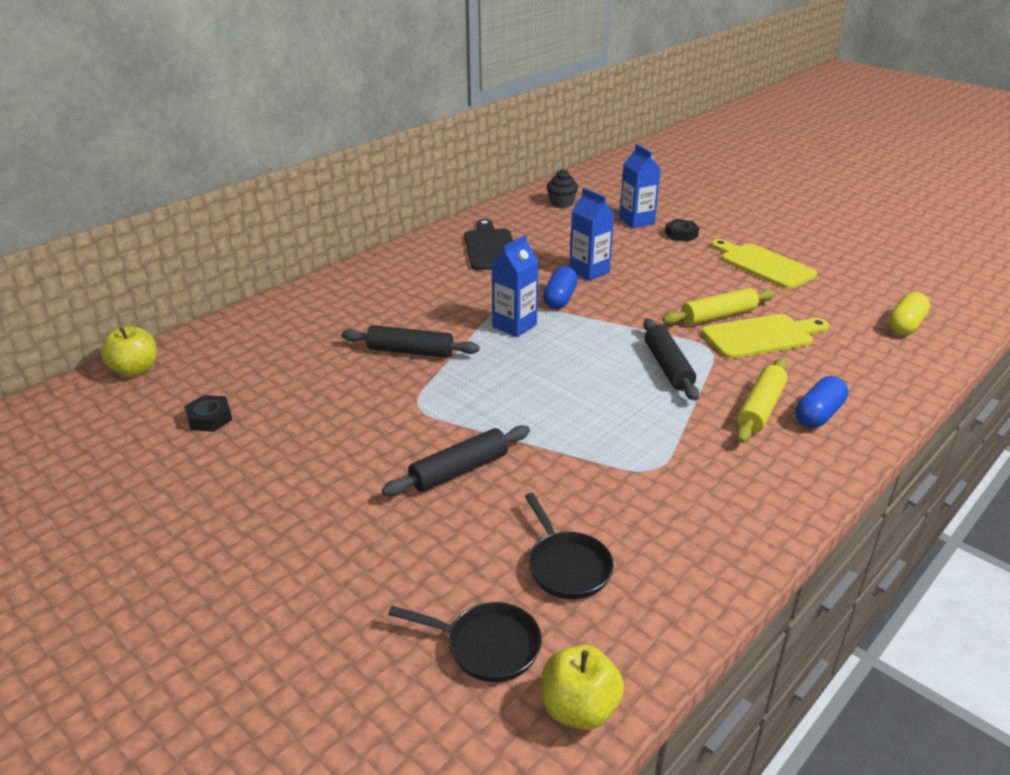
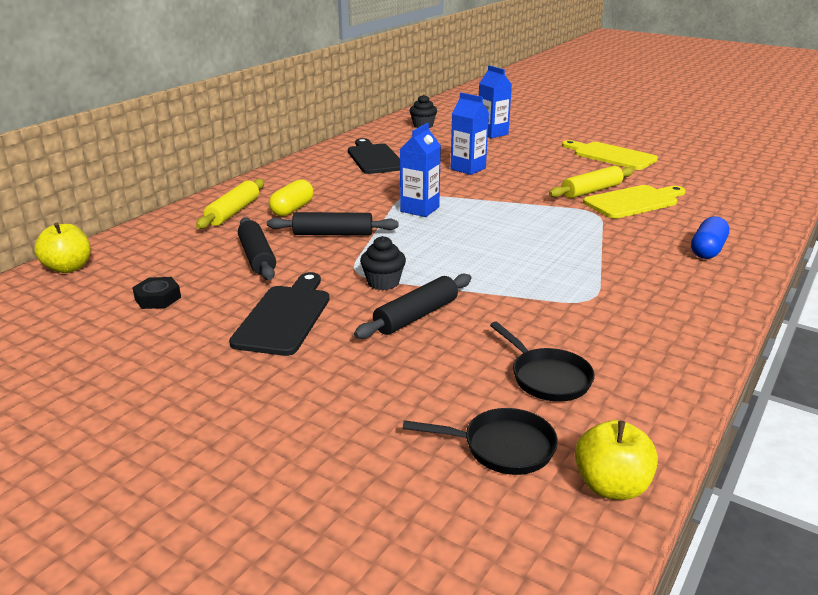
camera: 10 degrees left, 5 degrees down
blue capsule [543,266,578,309] -> none
black rolling pin [643,318,699,401] -> black rolling pin moved to [238,217,276,280]
black nut [665,219,699,242] -> none
yellow rolling pin [736,358,788,443] -> yellow rolling pin moved to [196,179,264,229]
yellow capsule [888,292,930,335] -> yellow capsule moved to [269,179,314,216]
none -> black cutting board [229,272,330,356]
none -> black cupcake [360,236,406,290]

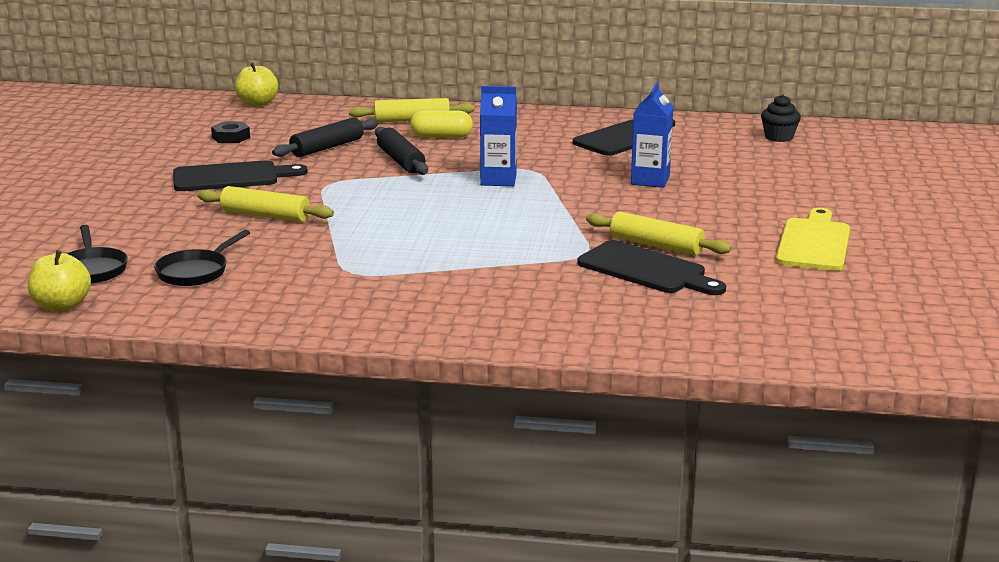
camera: 65 degrees right, 5 degrees down
black rolling pin [354,274,472,339] -> yellow rolling pin [198,186,334,222]
black cupcake [360,236,406,290] -> none
blue carton [479,65,512,138] -> none
yellow cutting board [583,185,686,219] -> black cutting board [577,240,726,295]
blue capsule [691,216,729,259] -> none

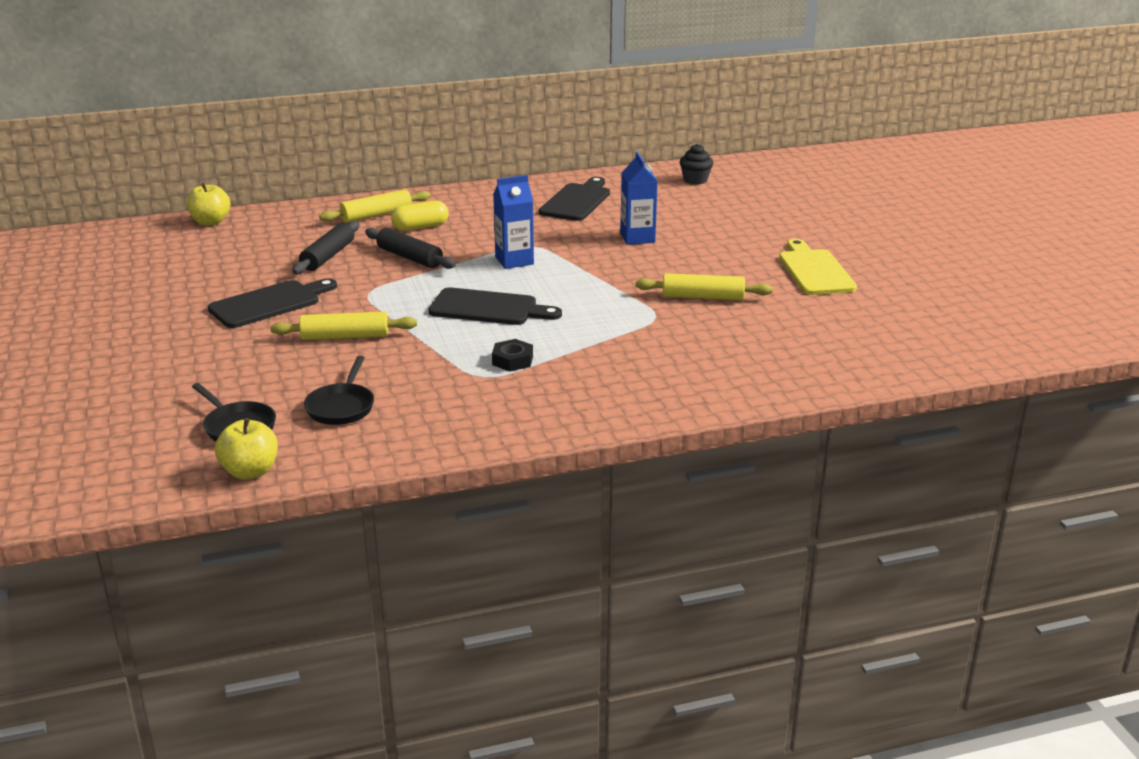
camera: 25 degrees left, 5 degrees up
black nut [211,122,250,143] -> black nut moved to [492,339,533,371]
black cutting board [577,240,726,295] -> black cutting board moved to [429,287,562,325]

